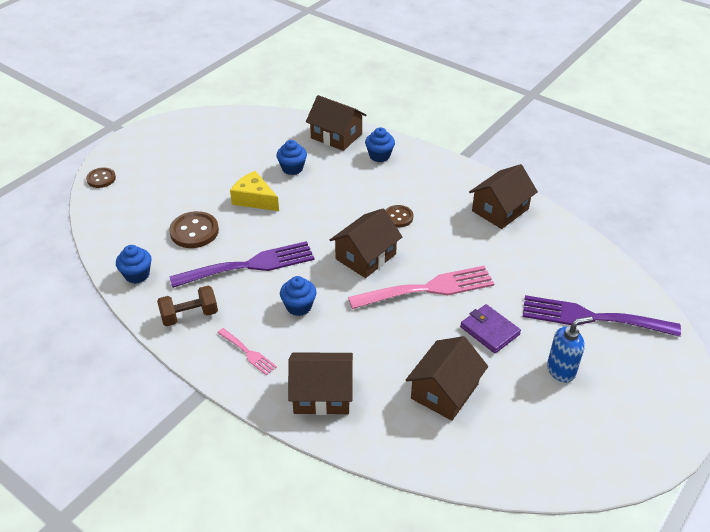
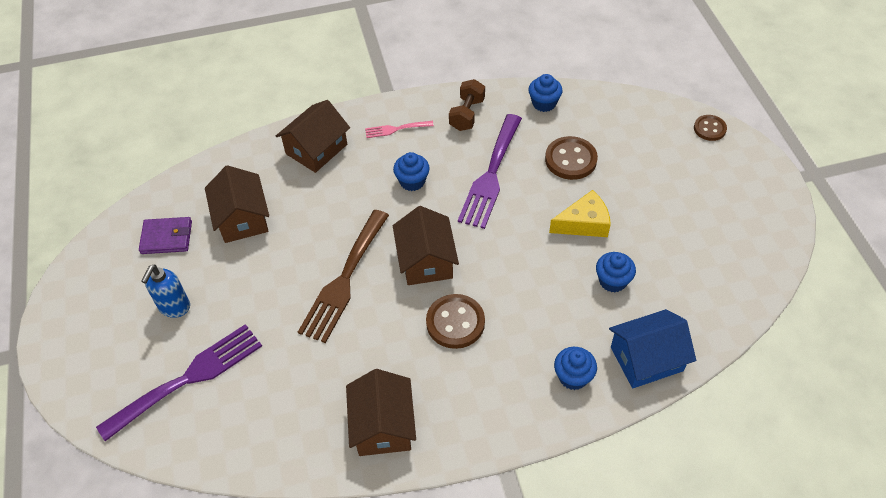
camera: 130 degrees right, 10 degrees up
brown house [306,95,366,151] -> blue house [609,309,696,388]
pink fork [348,266,494,309] -> brown fork [298,210,389,343]
brown button [386,205,413,227] -> brown button [426,294,485,349], size x1.59
purple wallet [460,304,521,353] -> purple wallet moved to [139,217,192,254]

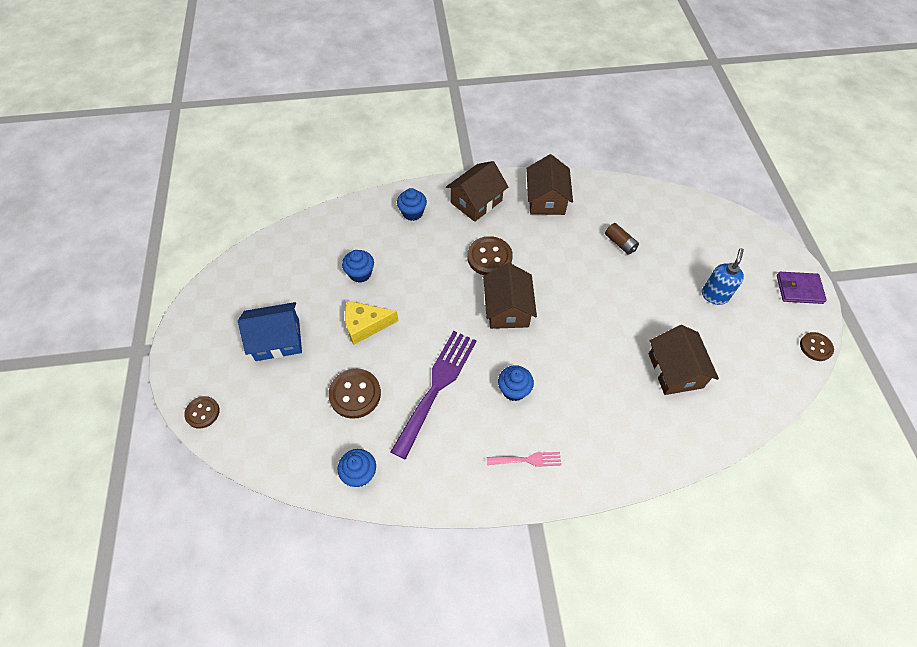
camera: 175 degrees left, 5 degrees up
purple fork [96,324,262,441] -> none
purple wallet [139,217,192,254] -> purple wallet moved to [777,272,827,304]
brown house [276,100,350,173] -> brown house moved to [446,161,509,222]
brown fork [298,210,389,343] -> none
brown dumbbell [449,79,485,131] -> none
blue house [609,309,696,388] -> blue house moved to [238,302,302,361]
none -> brown battery [605,223,639,255]
none -> brown button [800,332,834,361]

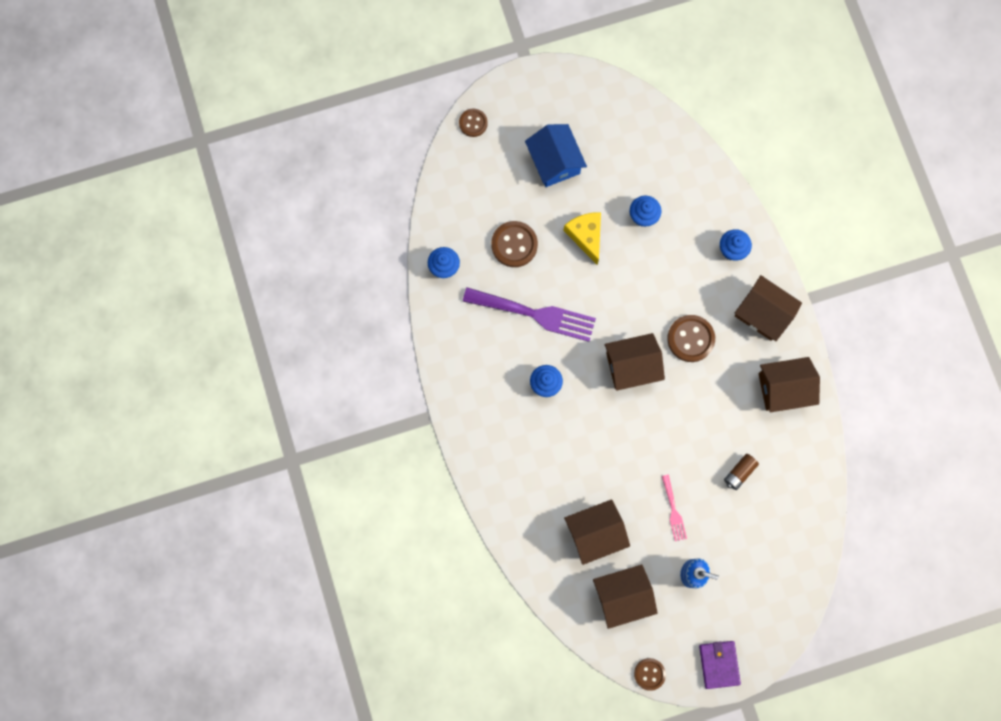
camera: 80 degrees right, 20 degrees up
pink fork [487,452,562,467] -> pink fork moved to [662,475,687,541]
none -> brown house [593,564,658,629]

